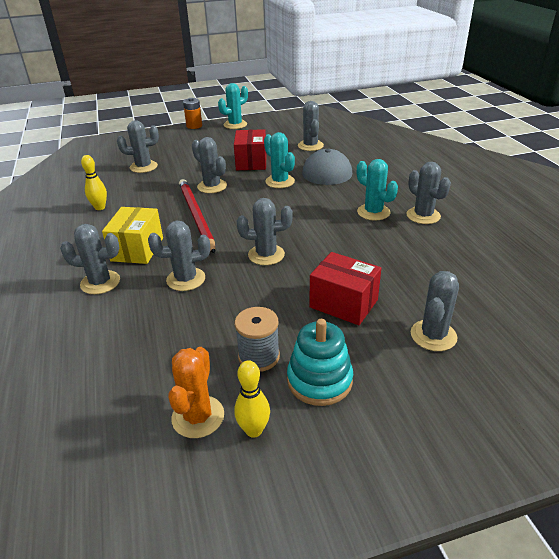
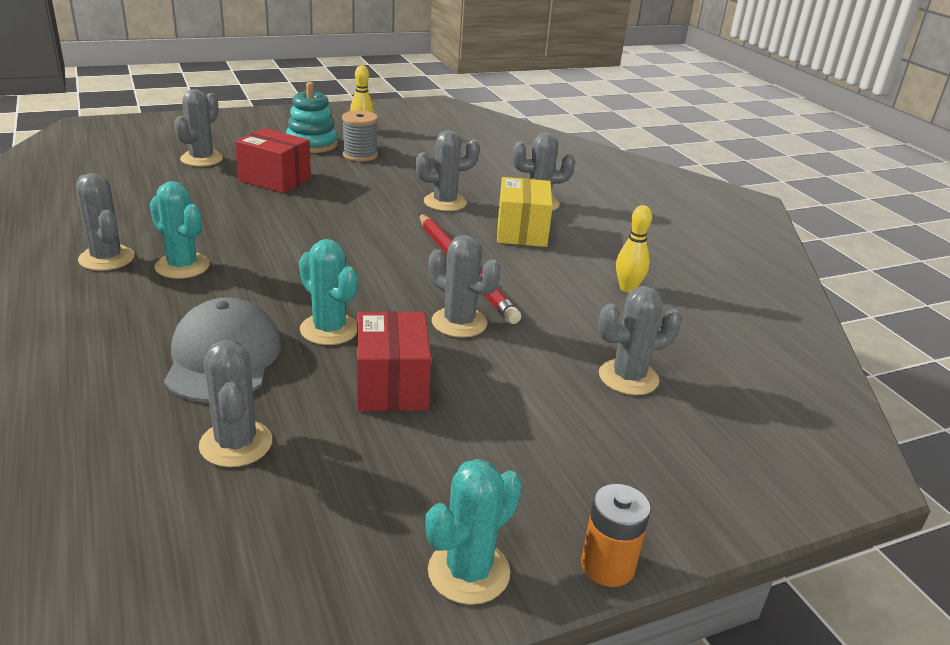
camera: 170 degrees right, 5 degrees down
orange cactus [168,347,224,438] -> none
grey cactus [237,198,293,265] -> none

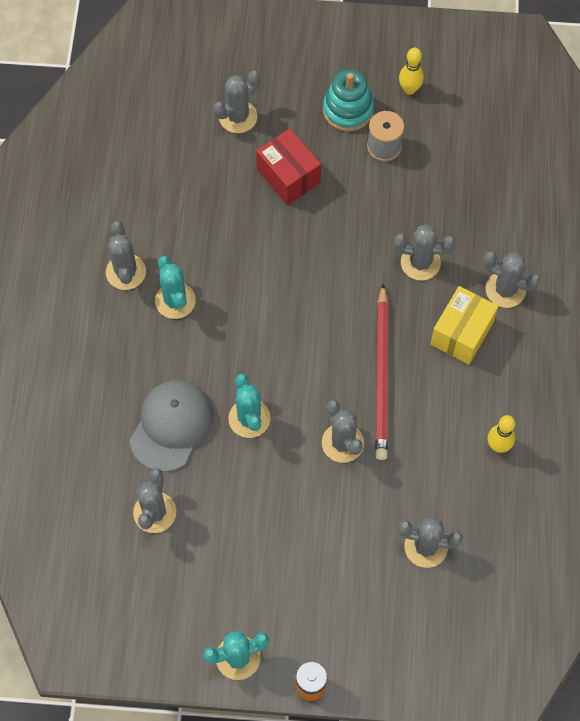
camera: 30 degrees right, 35 degrees up
red box [357,311,431,412] -> none

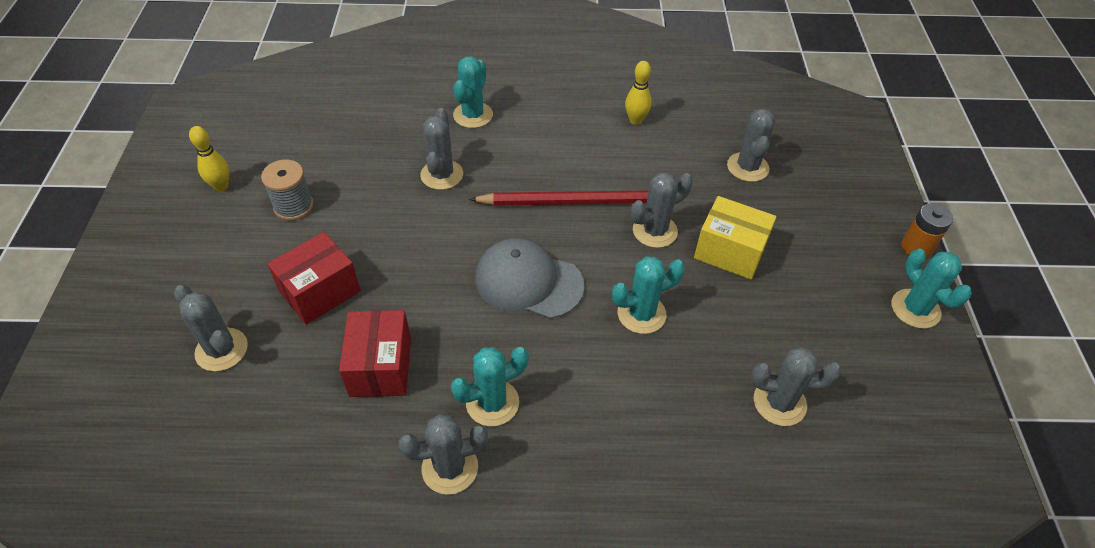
camera: 95 degrees left, 15 degrees down
grey cap [130,380,213,472] -> grey cap moved to [475,238,584,319]
turquoise stacking toy [323,70,374,131] -> none
yellow box [430,286,498,364] -> yellow box moved to [694,196,776,279]
grey cactus [483,252,541,308] -> turquoise cactus [453,56,493,128]
none -> red box [339,310,411,397]

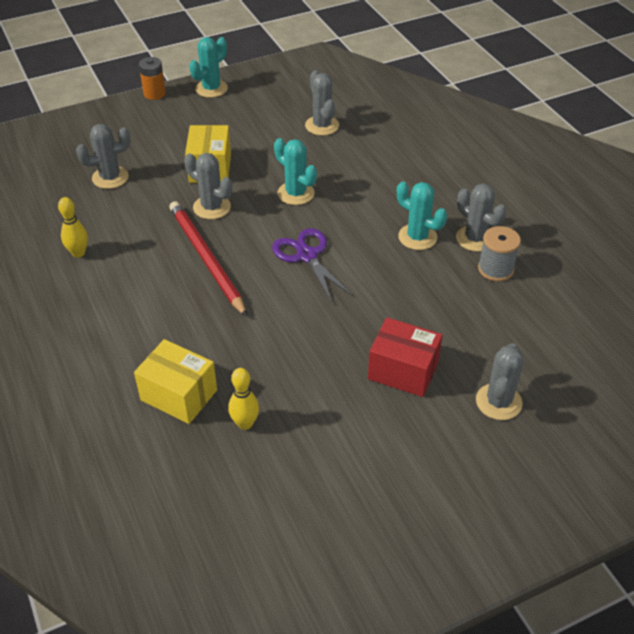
camera: 115 degrees left, 5 degrees down
yellow bowling pin [189,126,230,191] -> yellow bowling pin moved to [228,368,259,430]
grey spool [261,160,314,220] -> grey spool moved to [478,226,521,281]
red box [339,310,411,397] -> none
grey cactus [420,108,463,190] -> none
turquoise cactus [453,56,493,128] -> none
grey cap [475,238,584,319] -> purple scissors [272,228,354,303]
none -> yellow box [134,339,217,424]

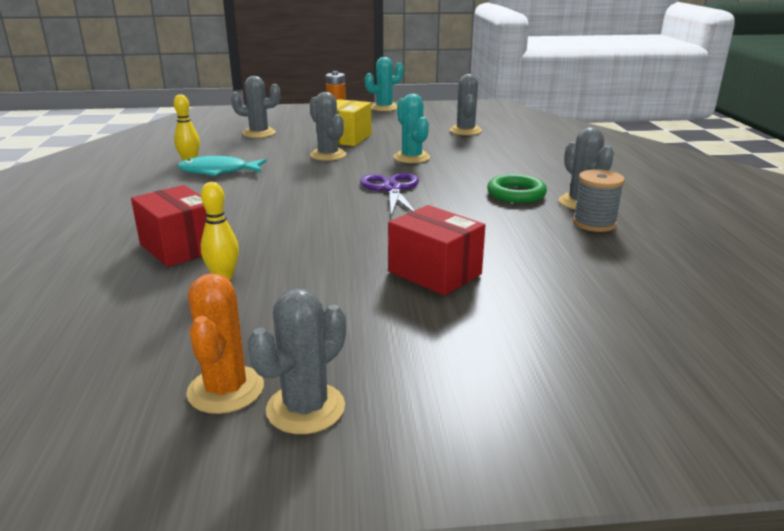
camera: 20 degrees right, 20 degrees down
yellow box [134,339,217,424] -> red box [131,185,207,267]
red pencil [169,201,247,317] -> none
turquoise cactus [397,182,447,250] -> green ring [487,174,547,203]
grey cactus [476,343,524,420] -> grey cactus moved to [248,288,346,434]
none -> turquoise fish [178,156,266,176]
none -> orange cactus [186,273,264,414]

